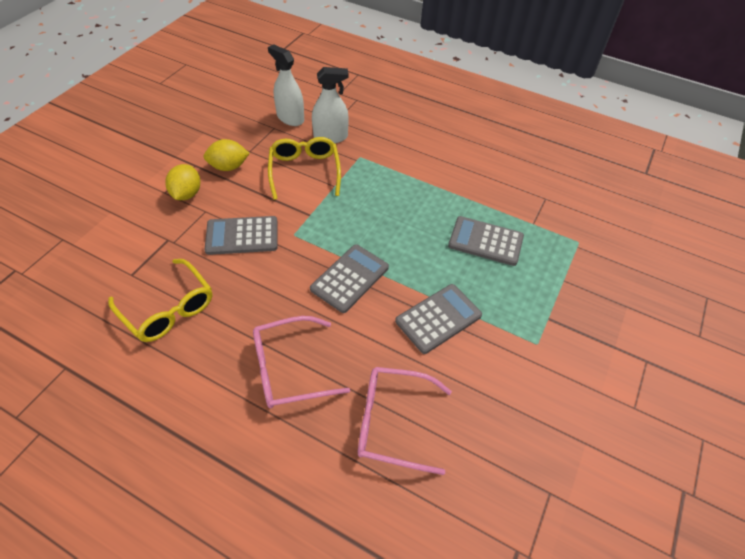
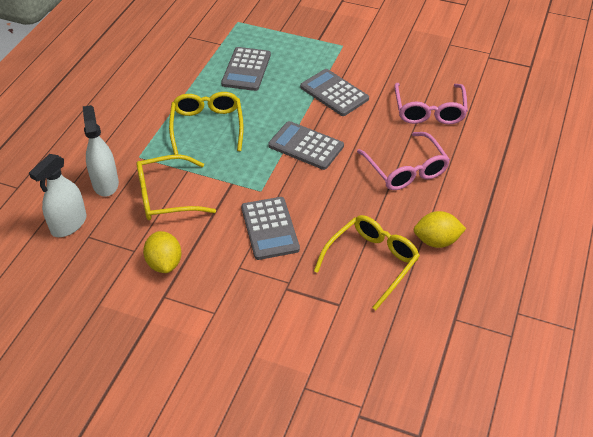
camera: 95 degrees left, 5 degrees down
yellow lemon [166,164,201,200] -> yellow lemon moved to [414,211,466,248]
none -> yellow glasses [169,92,244,155]

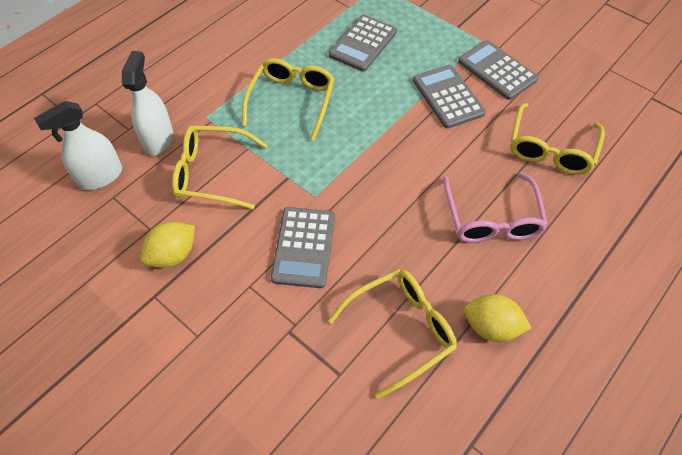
camera: 20 degrees right, 10 degrees up
yellow lemon [143,231,181,273] -> yellow lemon turned 45 degrees clockwise [141,222,195,268]
grey calculator [268,121,344,170] -> grey calculator moved to [458,40,538,100]
pink glasses [394,83,468,124] -> yellow glasses [510,103,605,175]

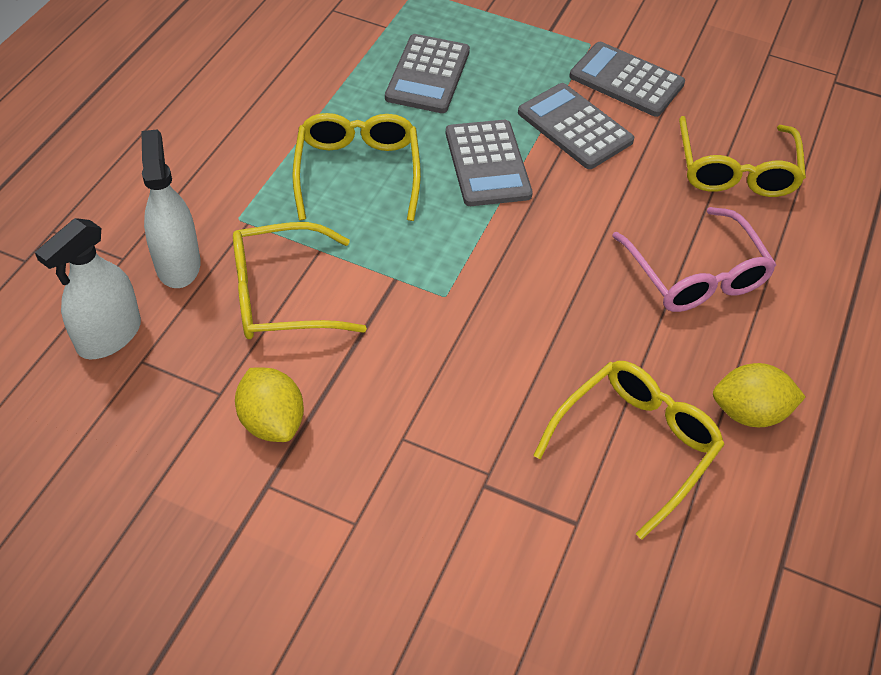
camera: 20 degrees left, 5 degrees down
yellow lemon [141,222,195,268] -> yellow lemon turned 60 degrees counterclockwise [235,367,304,442]
grey calculator [271,207,335,288] -> grey calculator moved to [446,120,533,206]

